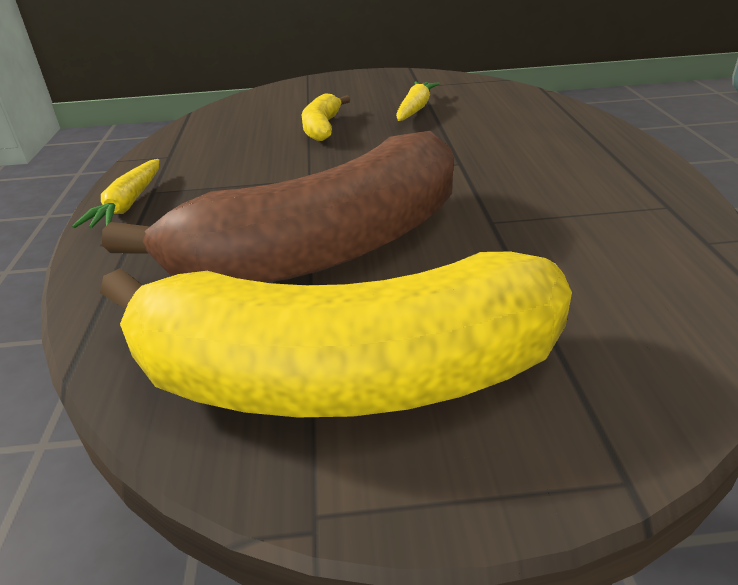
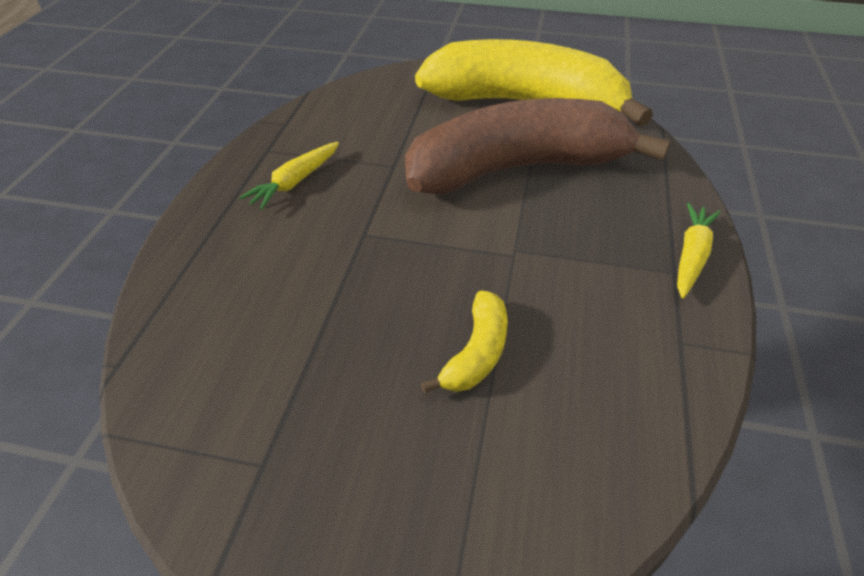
camera: 165 degrees left, 10 degrees up
yellow carrot [396,82,440,121] -> yellow carrot moved to [239,142,339,210]

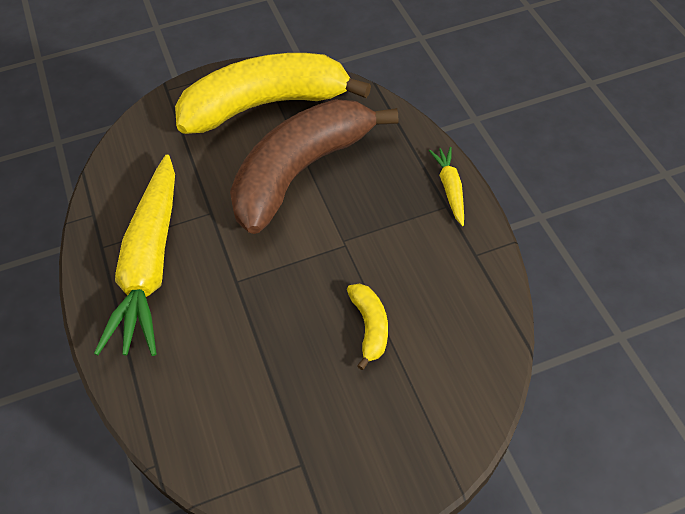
camera: 30 degrees left, 10 degrees up
yellow carrot [239,142,339,210] -> yellow carrot [94,154,175,356], size x2.26

